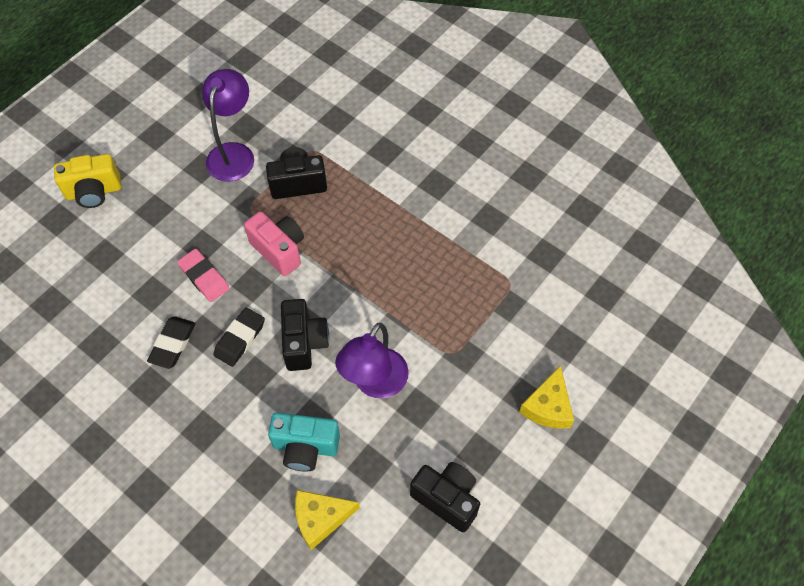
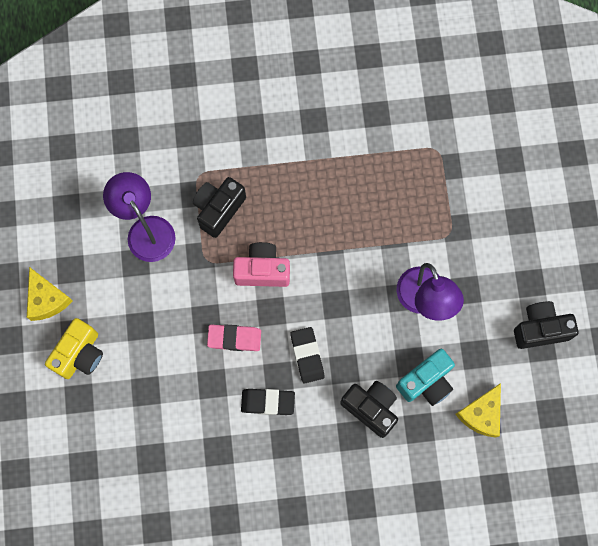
camera: 45 degrees left, 15 degrees up
black eraser [147,316,196,369] -> black eraser turned 60 degrees counterclockwise [241,389,295,415]
black camera [281,299,329,371] -> black camera moved to [340,381,398,438]
yellow cheese [519,365,574,429] -> yellow cheese moved to [27,267,72,321]

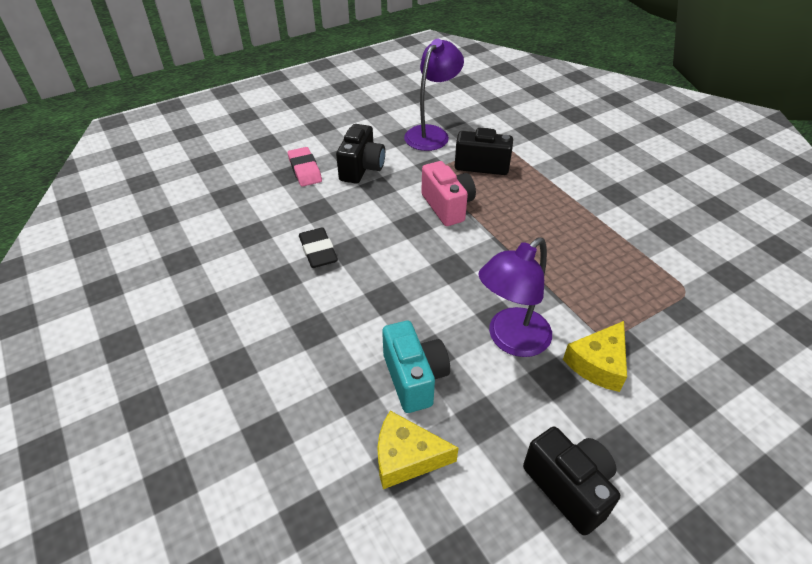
camera: 65 degrees right, 30 degrees down
yellow cheese [27,267,72,321] -> yellow cheese moved to [563,321,627,392]
yellow camera [45,318,103,379] -> none
pink eraser [207,325,261,351] -> pink eraser moved to [288,147,322,187]
black eraser [290,327,325,384] -> none
black camera [340,381,398,438] -> black camera moved to [336,124,385,184]
turquoise camera [396,349,455,406] -> turquoise camera turned 135 degrees counterclockwise [382,321,450,413]

